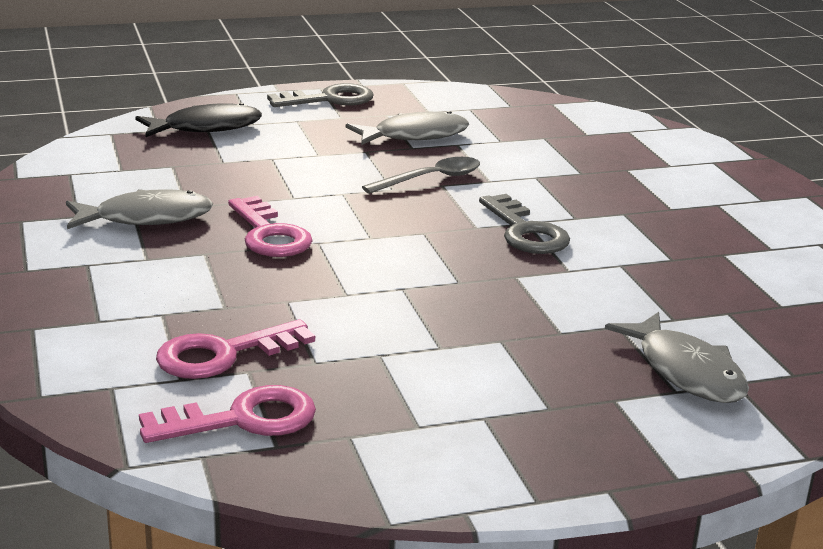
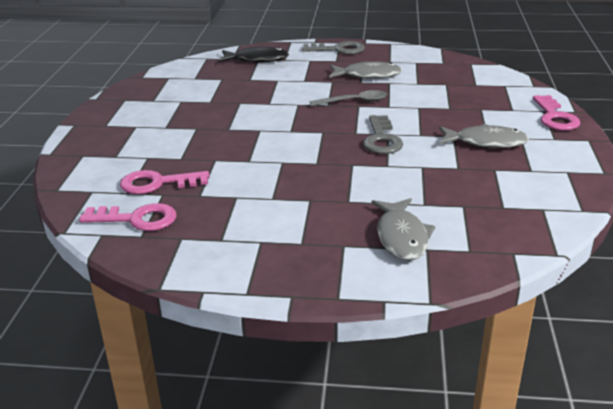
camera: 25 degrees right, 5 degrees up
grey fish [66,189,213,229] -> grey fish moved to [439,124,529,148]
pink key [228,196,313,257] -> pink key moved to [533,95,581,130]

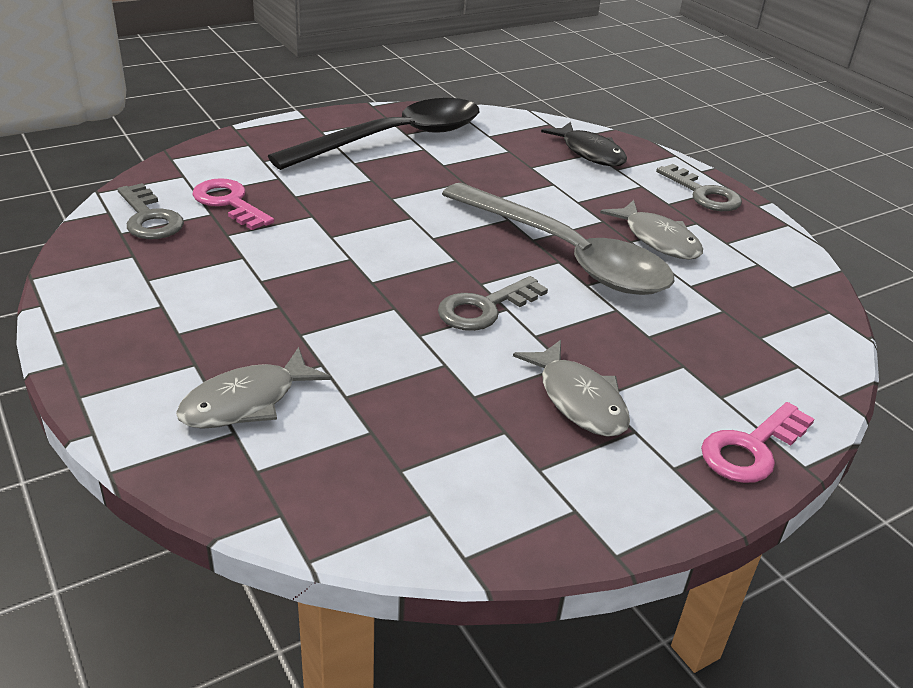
camera: 50 degrees right, 5 degrees up
pink key [79,203,176,231] -> grey key [117,183,184,239]
grey spoon [310,90,387,106] -> grey spoon [442,183,674,295], size x2.32
none -> black spoon [268,98,479,170]

